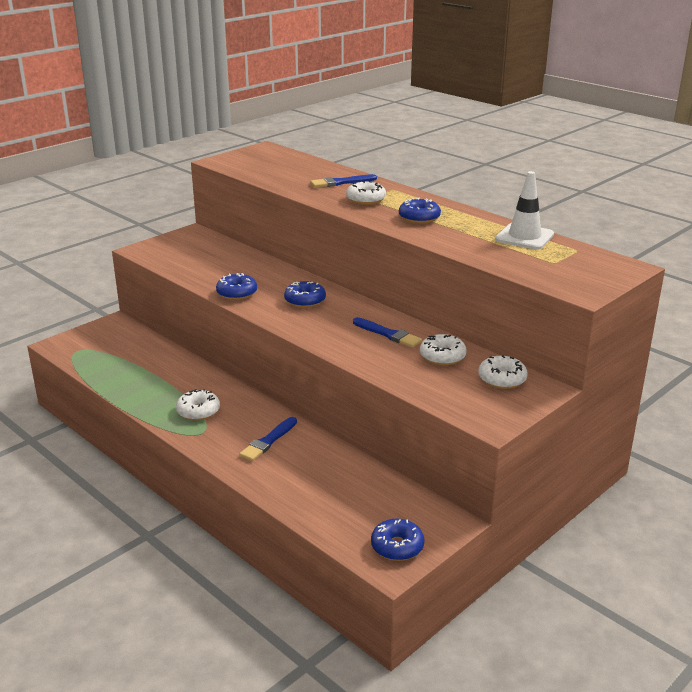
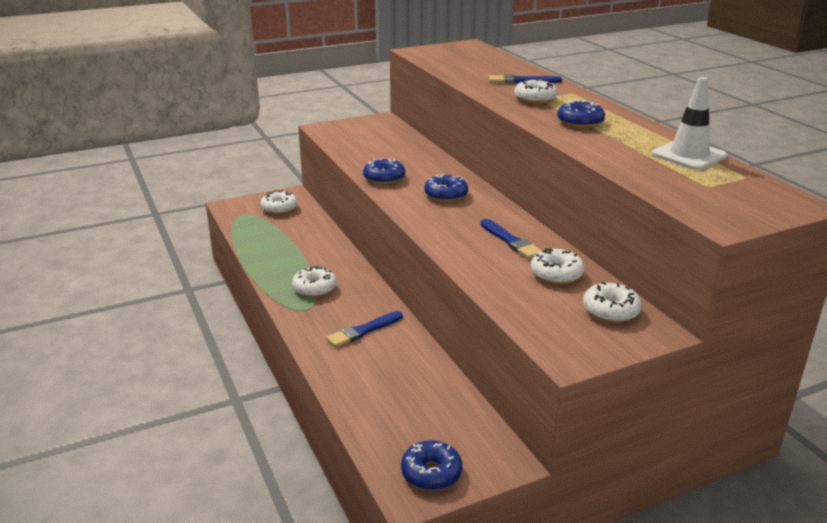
camera: 20 degrees right, 0 degrees up
none -> white donut [260,190,298,214]

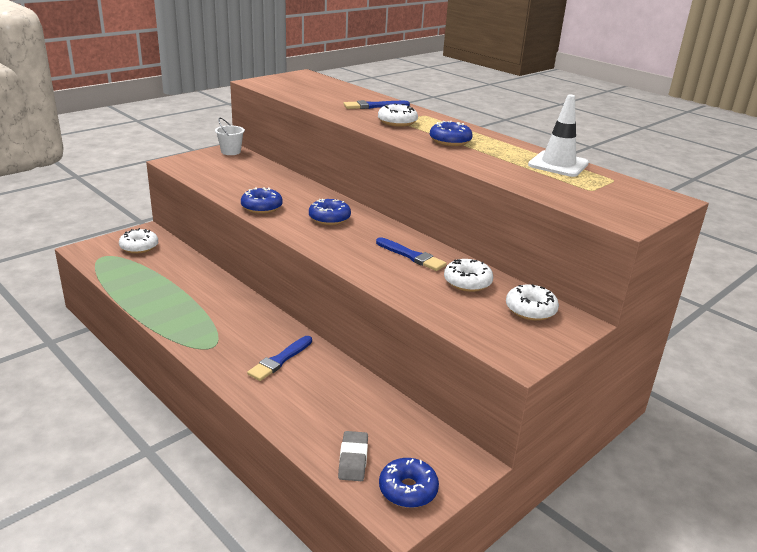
camera: 20 degrees left, 0 degrees up
white donut [292,266,337,297] -> none
none -> white bucket [215,117,245,155]
none -> grey eraser [338,431,368,481]

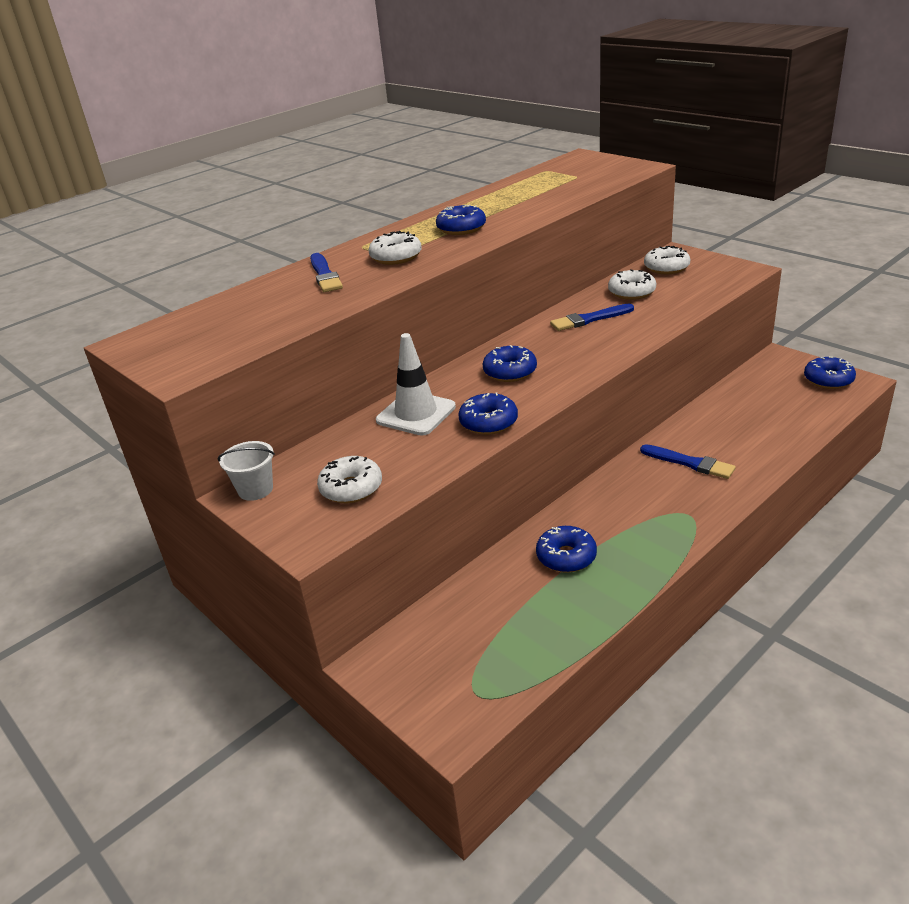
camera: 85 degrees left, 5 degrees up
white donut [119,228,158,254] -> white donut moved to [317,456,382,503]
grey eraser [338,431,368,481] -> none
blue brush [376,237,447,271] -> blue brush turned 150 degrees counterclockwise [550,304,634,331]
white traffic cone [528,94,589,177] -> white traffic cone moved to [376,333,456,436]
none -> blue donut [536,526,597,573]

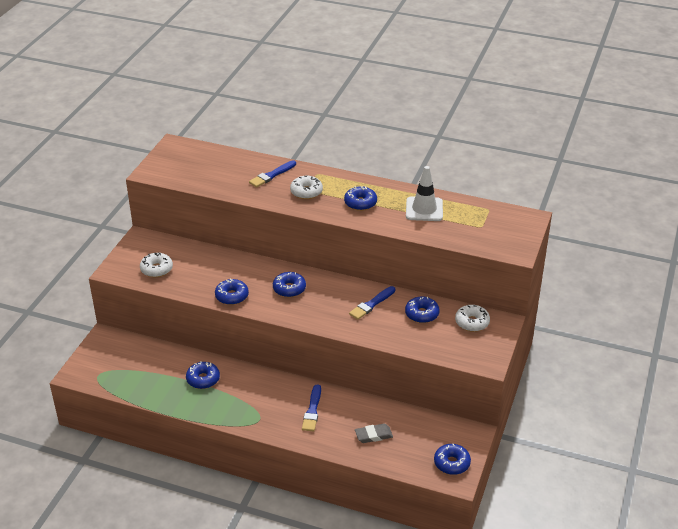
camera: 60 degrees right, 5 degrees up
white bucket [218,441,275,501] -> none
white traffic cone [376,333,456,436] -> white traffic cone moved to [406,166,443,221]
blue brush [550,304,634,331] -> blue brush turned 90 degrees counterclockwise [349,286,395,320]
white donut [608,269,656,300] -> blue donut [405,296,439,323]
none -> grey eraser [355,424,393,443]

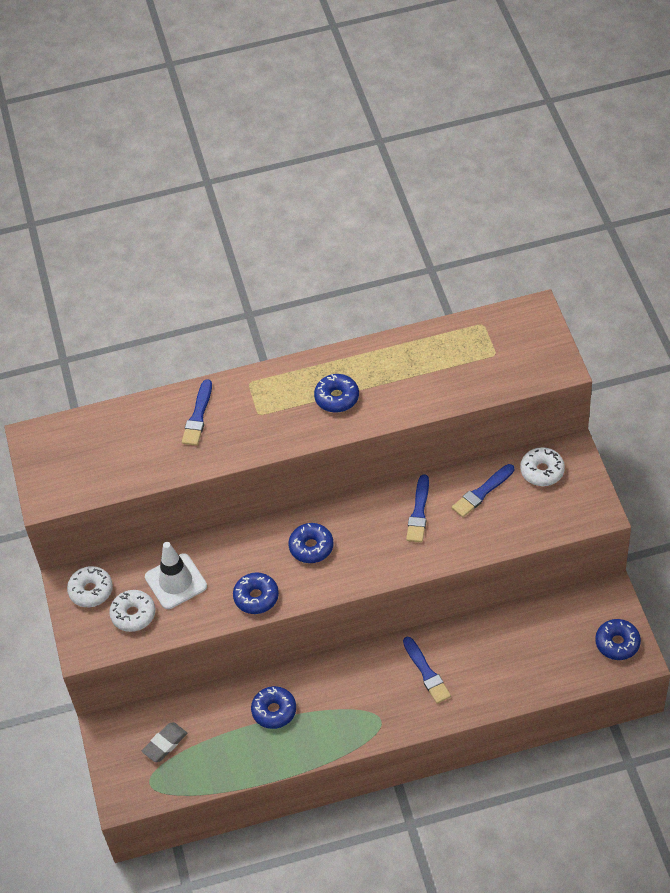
camera: 30 degrees left, 15 degrees up
white donut [290,176,323,199] -> white donut moved to [67,566,113,607]
grey eraser [355,424,393,443] -> grey eraser moved to [142,722,187,762]
blue donut [405,296,439,323] -> blue brush [452,464,514,517]
white traffic cone [406,166,443,221] -> white traffic cone moved to [145,542,207,609]

